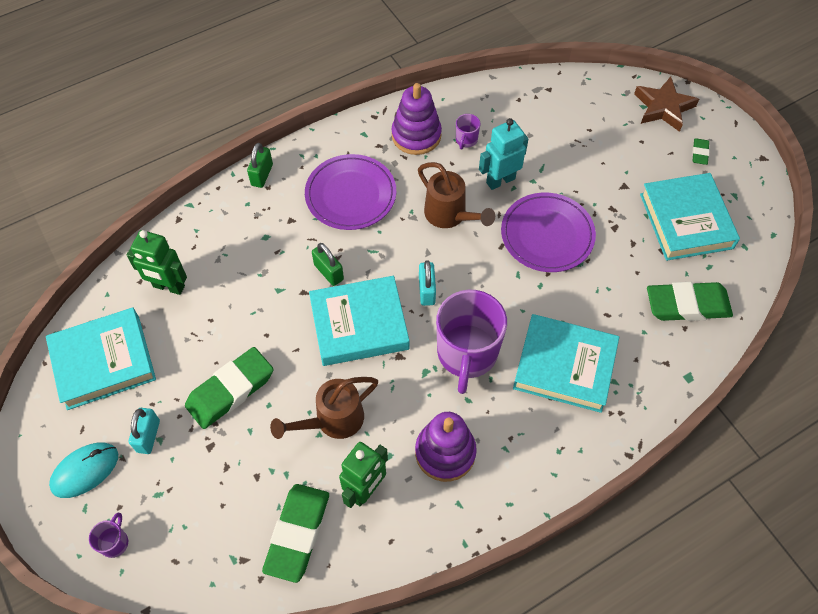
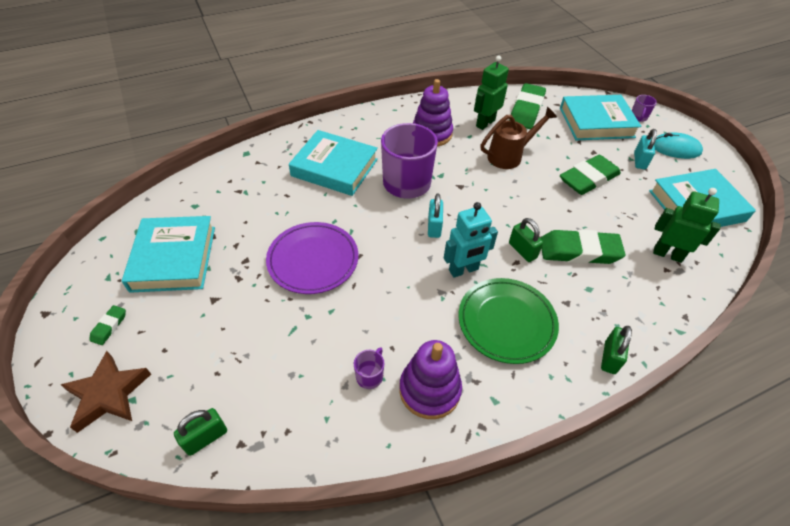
camera: 175 degrees left, 10 degrees down
turquoise mouse [49,442,118,498] -> turquoise mouse turned 45 degrees clockwise [654,133,703,159]
purple plate [305,154,396,230] -> green plate [459,278,559,364]
turquoise book [309,276,409,366] -> turquoise book moved to [560,95,641,141]
brown watering can [418,162,495,228] -> none
turquoise robot [479,118,528,190] -> turquoise robot moved to [444,202,498,278]
green eraser [647,282,733,321] -> green eraser moved to [540,230,625,264]
none -> green padlock [174,408,227,456]

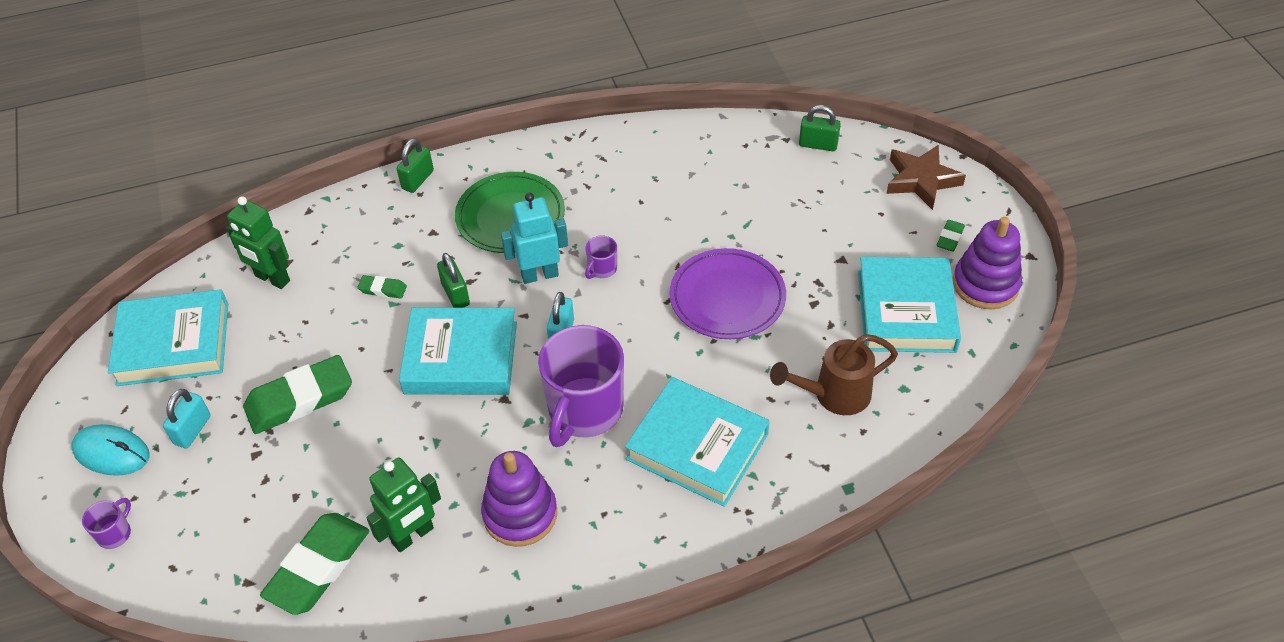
camera: 170 degrees left, 0 degrees up
green padlock [174,408,227,456] -> green padlock turned 45 degrees clockwise [799,105,841,151]
purple mug [354,347,384,389] -> purple mug moved to [585,236,617,279]
purple stacking toy [399,340,462,419] -> purple stacking toy moved to [953,217,1022,309]
brown watering can [481,107,557,169] -> brown watering can moved to [770,334,898,415]
green eraser [540,230,625,264] -> green eraser [357,275,407,298], size x0.46
turquoise book [560,95,641,141] -> turquoise book moved to [399,308,517,395]

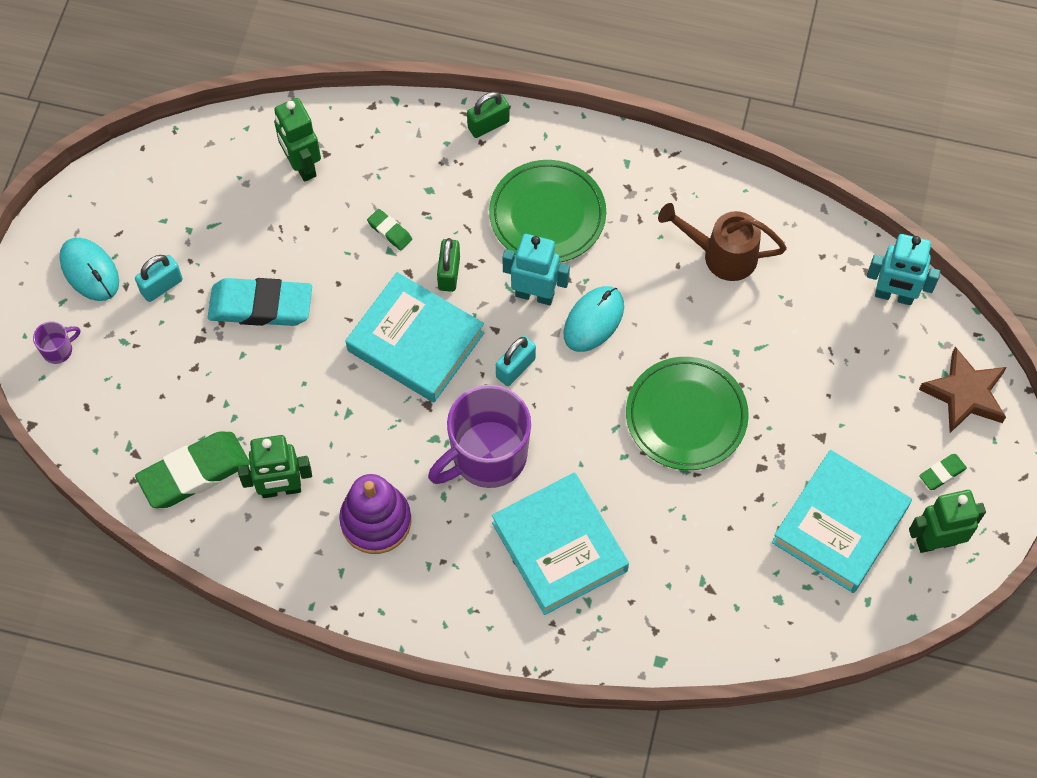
camera: 30 degrees right, 15 degrees up
turquoise book [108,289,228,386] -> none
green eraser [243,355,352,434] -> turquoise eraser [208,278,312,326]
purple mug [585,236,617,279] -> turquoise mouse [563,286,624,352]
purple plate [669,248,786,339] -> green plate [626,357,749,470]
brown watering can [770,334,898,415] -> brown watering can moved to [658,203,787,281]
green padlock [799,105,841,151] -> turquoise robot [867,234,940,305]
purple stacking toy [953,217,1022,309] -> green robot [909,490,986,553]

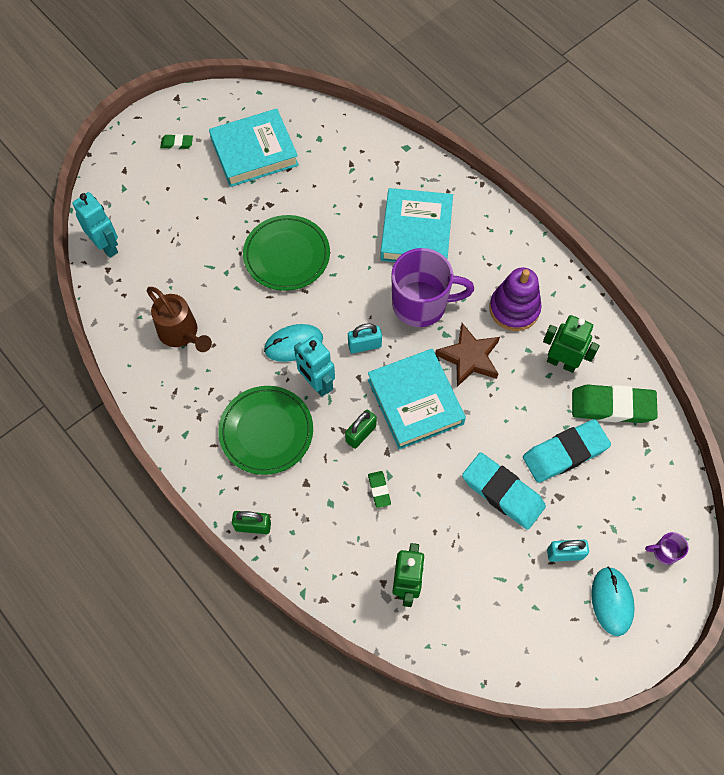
camera: 145 degrees left, 0 degrees up
green robot [909,490,986,553] -> none
brown star [919,347,1007,433] -> brown star moved to [435,323,500,387]
none -> turquoise eraser [523,419,611,483]

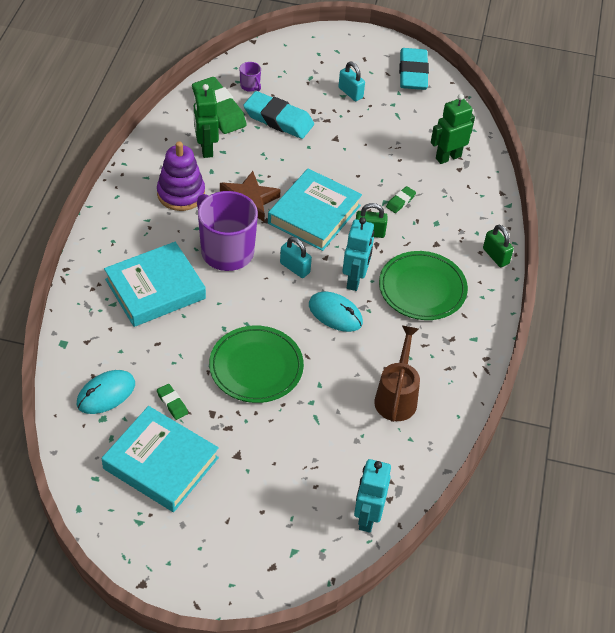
camera: 130 degrees left, 15 degrees down
green eraser [160,134,193,149] -> green eraser moved to [157,384,188,420]
turquoise eraser [462,452,546,530] -> turquoise eraser moved to [399,48,429,90]
turquoise mouse [591,566,635,636] -> turquoise mouse moved to [77,370,135,414]
purple mug [645,532,689,565] -> purple mug moved to [240,62,261,92]

